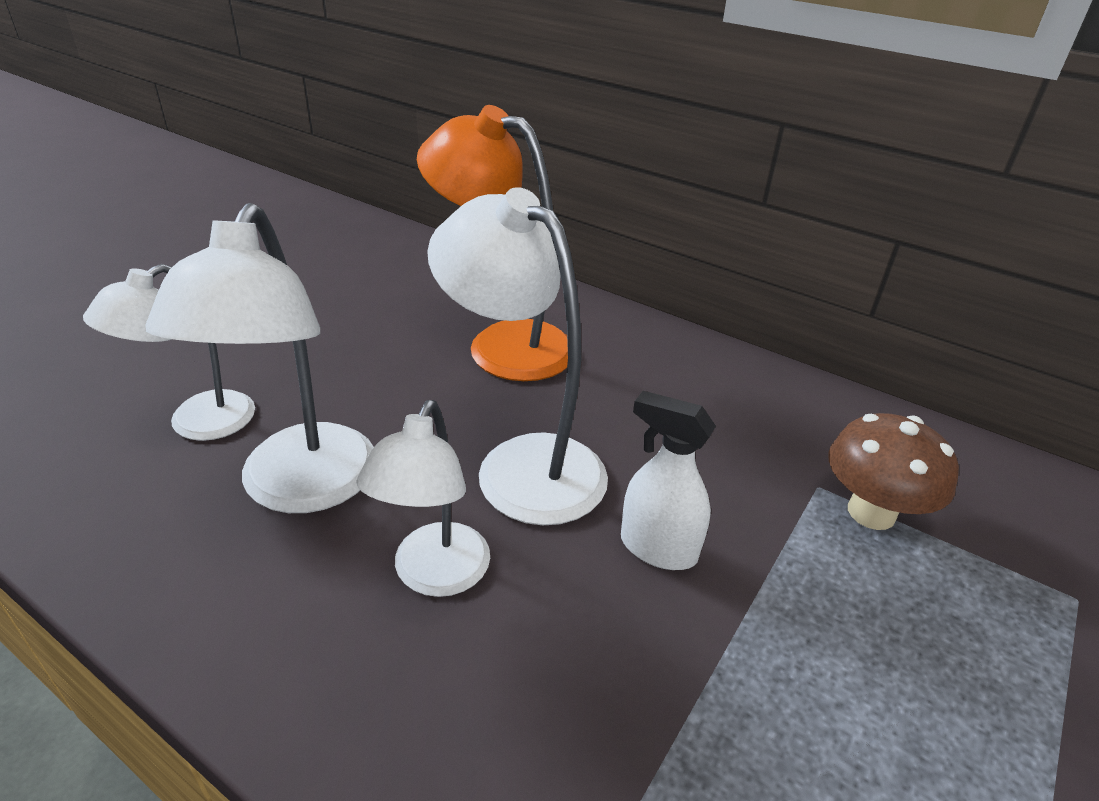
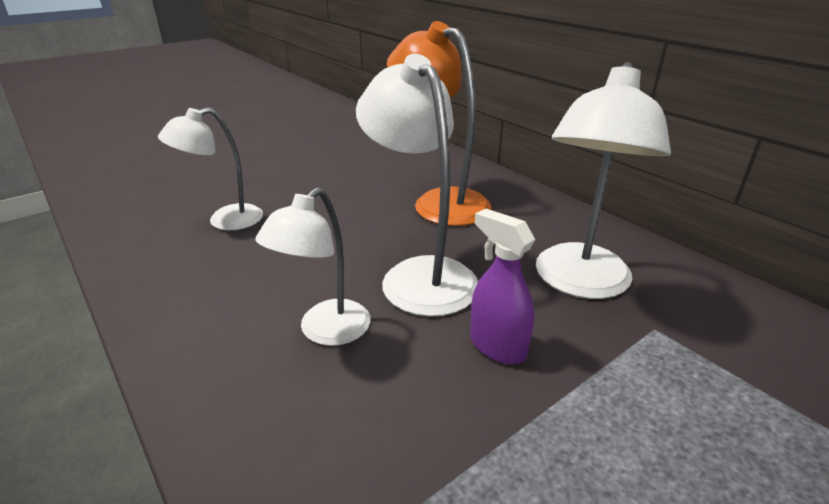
camera: 20 degrees right, 5 degrees down
white lamp [145,203,374,513] -> white lamp moved to [536,62,671,299]
white spray bottle [621,391,716,570] -> purple spray bottle [470,209,535,364]
brown mushroom [828,413,959,530] -> none

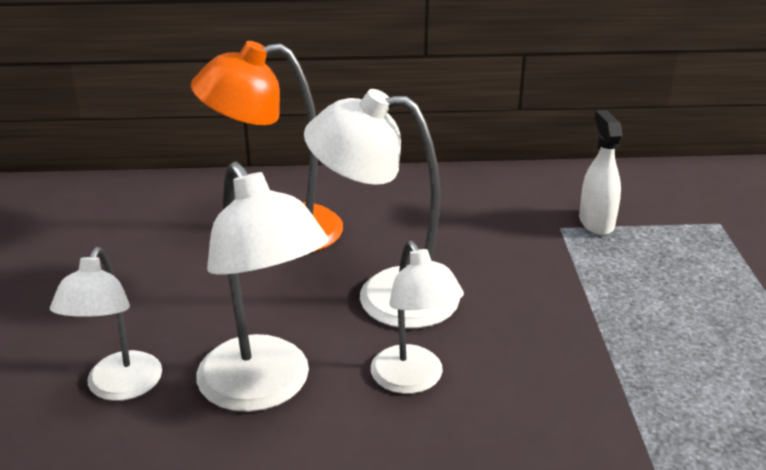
camera: 55 degrees left, 0 degrees up
purple spray bottle [470,209,535,364] -> none
white lamp [536,62,671,299] -> white lamp moved to [196,162,329,412]
none -> white spray bottle [579,110,623,235]

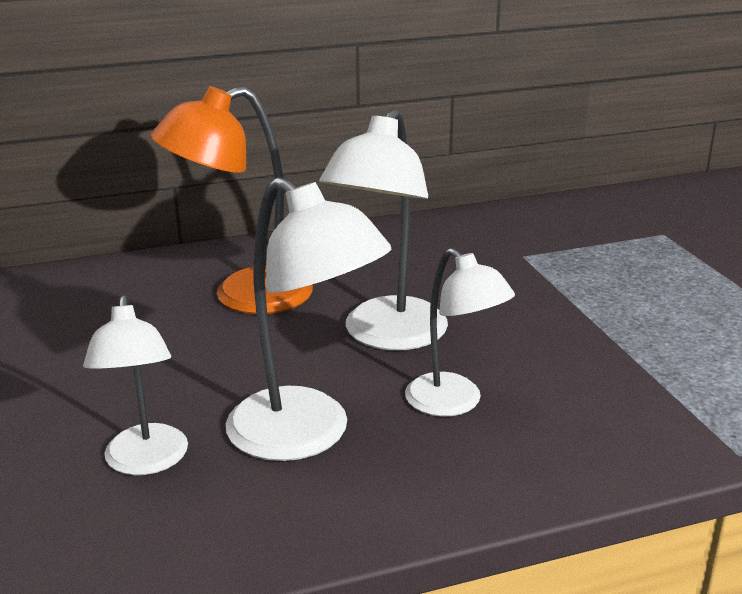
camera: 15 degrees left, 5 degrees down
white lamp [304,89,460,329] -> white lamp turned 60 degrees counterclockwise [319,109,448,350]
white spray bottle [579,110,623,235] -> none

